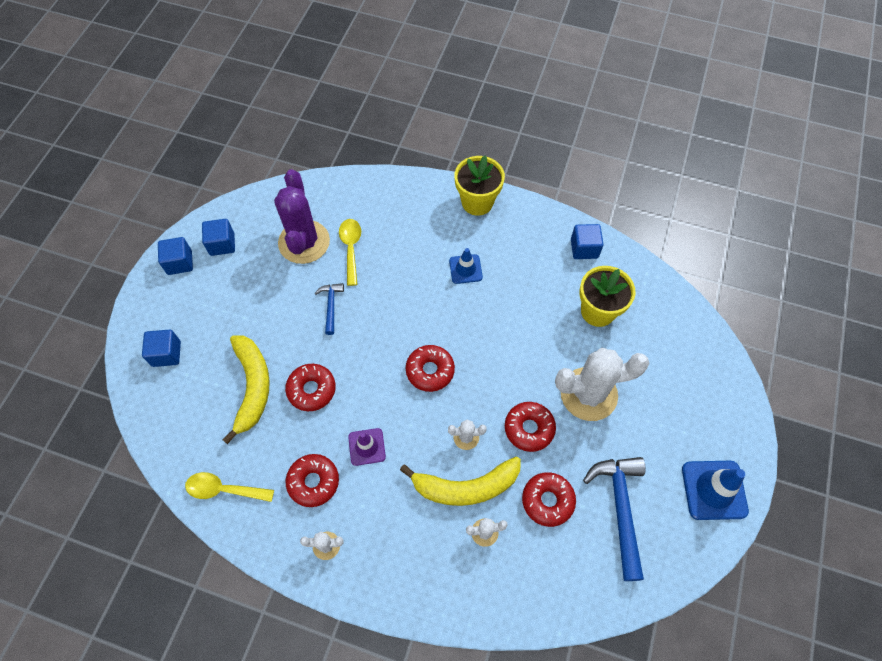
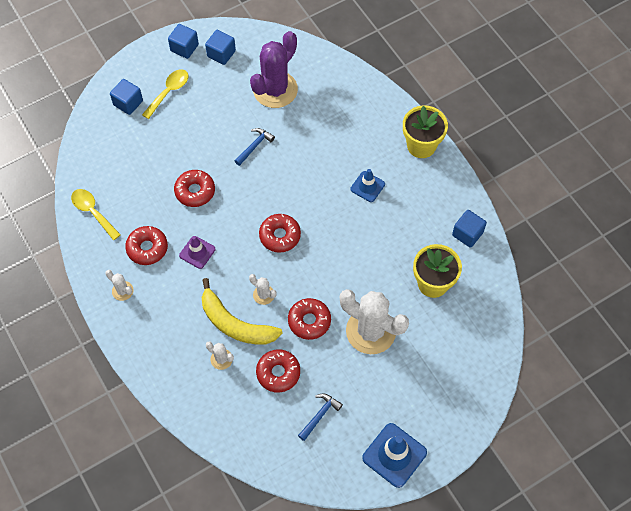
camera: 40 degrees right, 0 degrees up
yellow banana [222,335,270,444] -> none
yellow spoon [339,219,361,286] -> yellow spoon moved to [142,69,188,119]
blue hammer [583,457,645,581] -> blue hammer [298,394,343,441], size x0.53

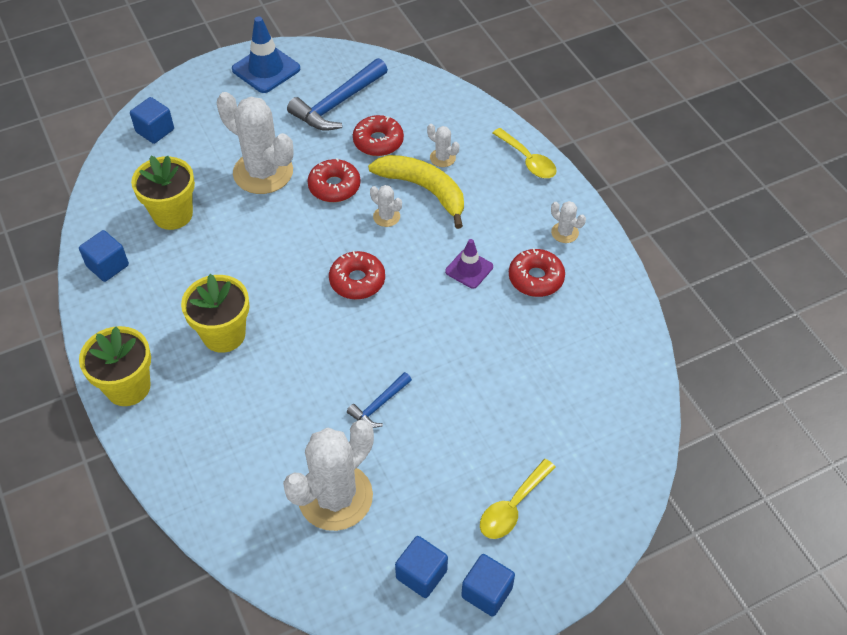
camera: 175 degrees left, 10 degrees down
yellow spoon [71,189,121,240] -> yellow spoon moved to [493,128,557,178]
blue cube [110,79,143,115] -> blue cube moved to [130,97,174,144]
red donut [174,170,215,207] -> none
purple cactus [250,31,298,108] -> white cactus [283,420,374,531]
blue hammer [298,394,343,441] -> blue hammer [287,58,388,131], size x1.89
blue traffic cone [350,169,385,202] -> yellow flower pot [181,274,249,353]

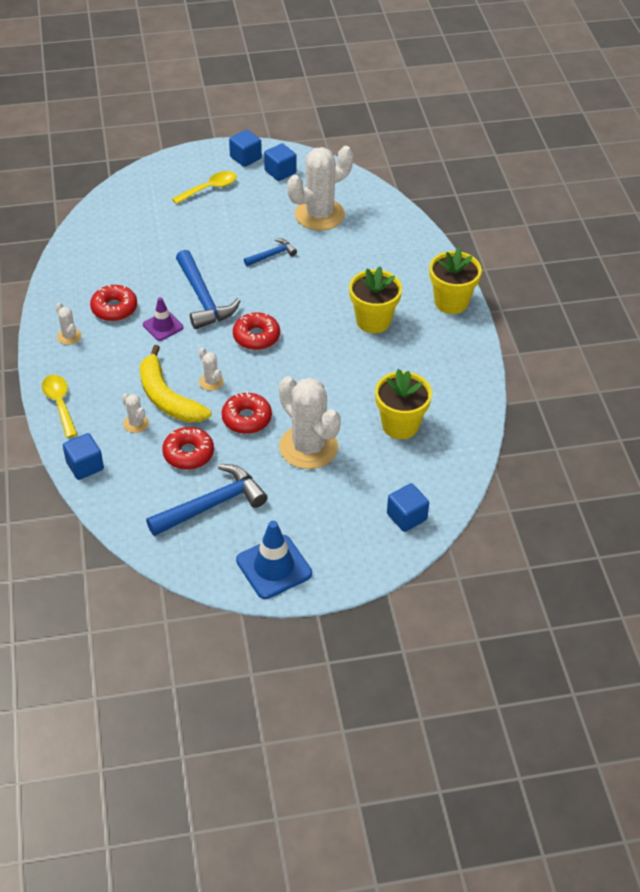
camera: 165 degrees left, 5 degrees down
blue cube [79,230,129,282] -> blue cube moved to [63,433,104,480]
none -> blue hammer [176,250,241,329]

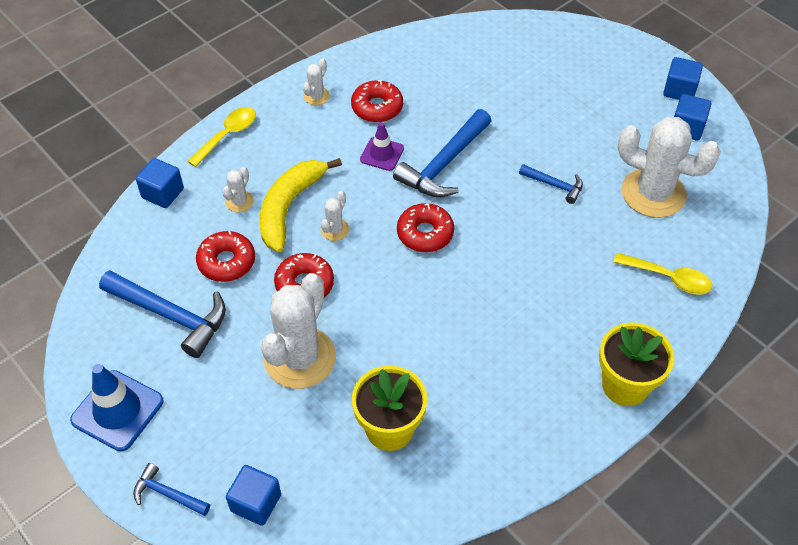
camera: 60 degrees right, 5 degrees up
yellow spoon [172,171,236,204] -> yellow spoon moved to [613,253,712,295]
yellow flower pot [349,266,402,333] -> none
none -> blue hammer [133,463,210,516]

